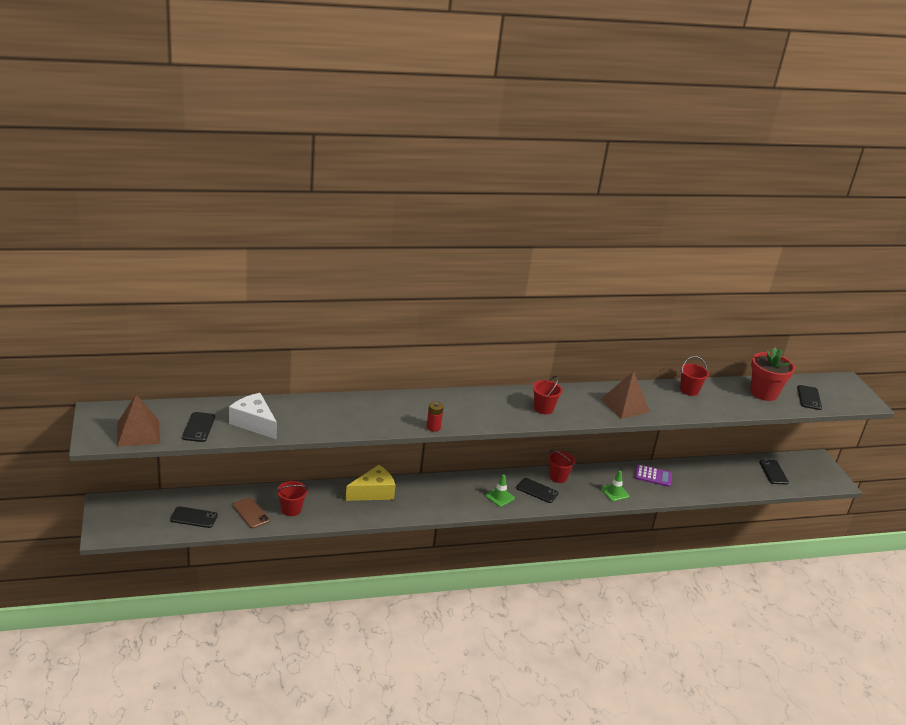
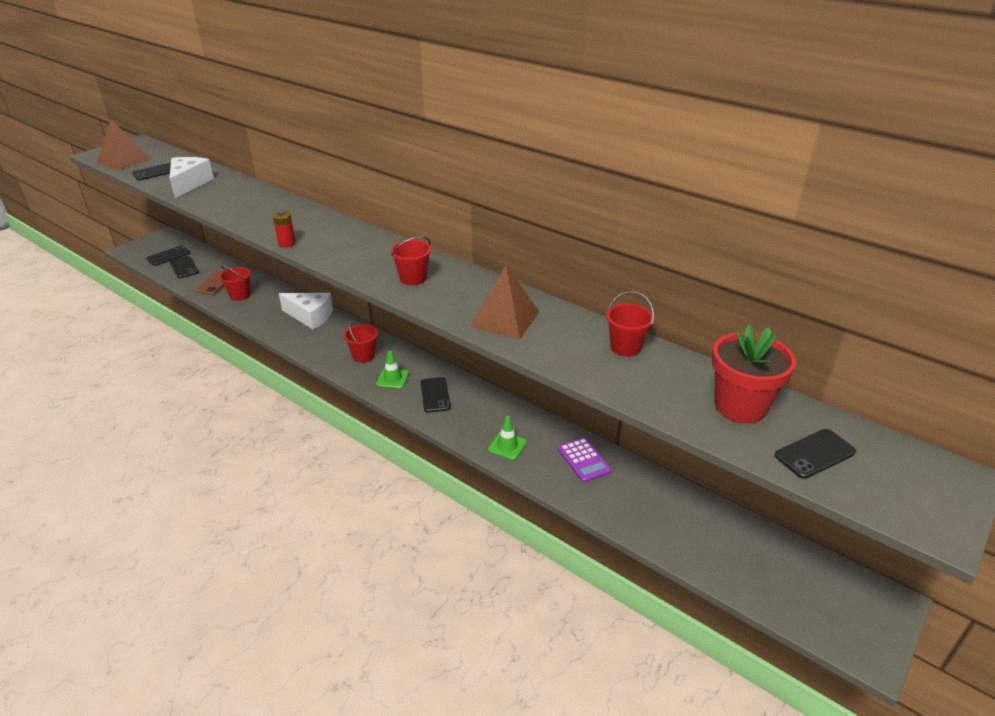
camera: 55 degrees right, 5 degrees up
yellow cheese [346,465,395,501] -> white cheese [279,293,333,330]
red bucket [548,450,576,483] -> red bucket moved to [344,318,378,363]
black phone [759,460,789,484] -> black phone moved to [146,245,190,266]

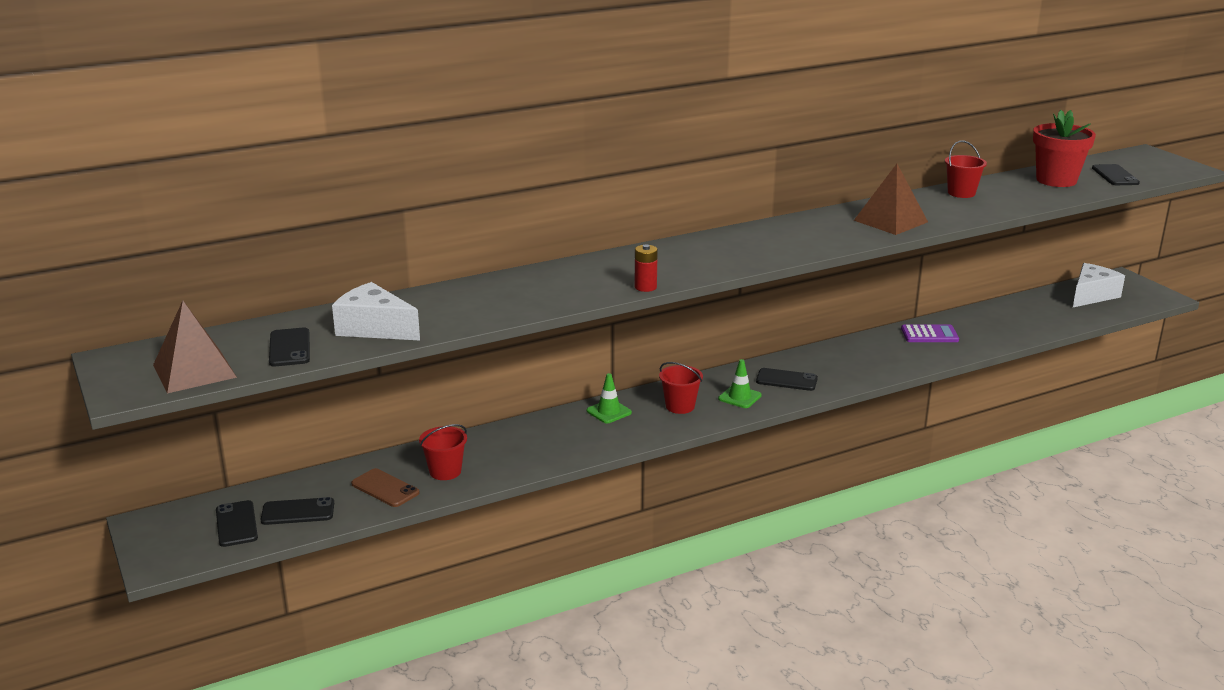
camera: 65 degrees left, 10 degrees down
white cheese [279,293,333,330] -> white cheese moved to [1073,263,1125,307]
red bucket [390,236,431,285] -> none
green traffic cone [488,416,527,460] -> green traffic cone moved to [586,373,632,424]

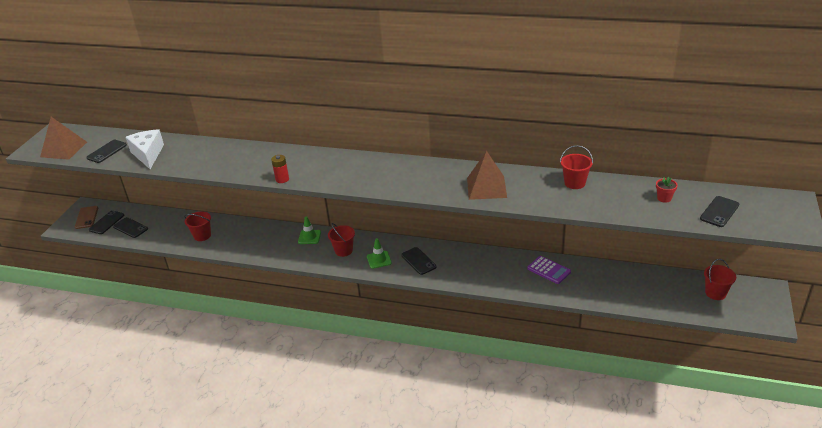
camera: 45 degrees right, 10 degrees up
brown phone [351,468,419,507] -> brown phone moved to [75,206,98,229]
red flower pot [1033,110,1096,187] -> red flower pot [656,176,678,203], size x0.43
white cheese [1073,263,1125,307] -> red bucket [704,259,736,300]

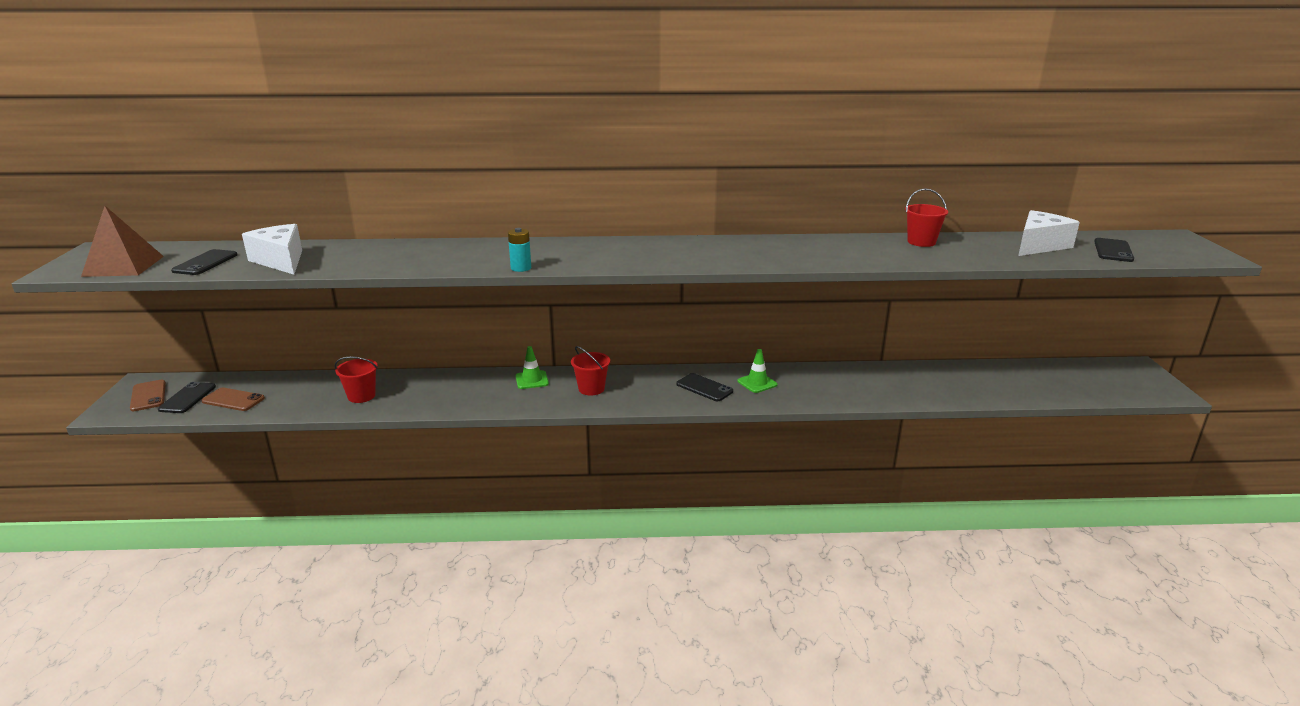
camera: 20 degrees left, 10 degrees down
black phone [113,217,148,238] -> brown phone [201,387,265,411]
red battery [271,155,289,183] -> turquoise battery [508,228,531,272]
green traffic cone [367,238,392,269] -> green traffic cone moved to [738,349,778,393]
brown pyramid [467,151,507,200] -> none
purple calculator [528,256,571,284] -> none
red flower pot [656,176,678,203] -> white cheese [1018,210,1080,256]
red bucket [704,259,736,300] -> none

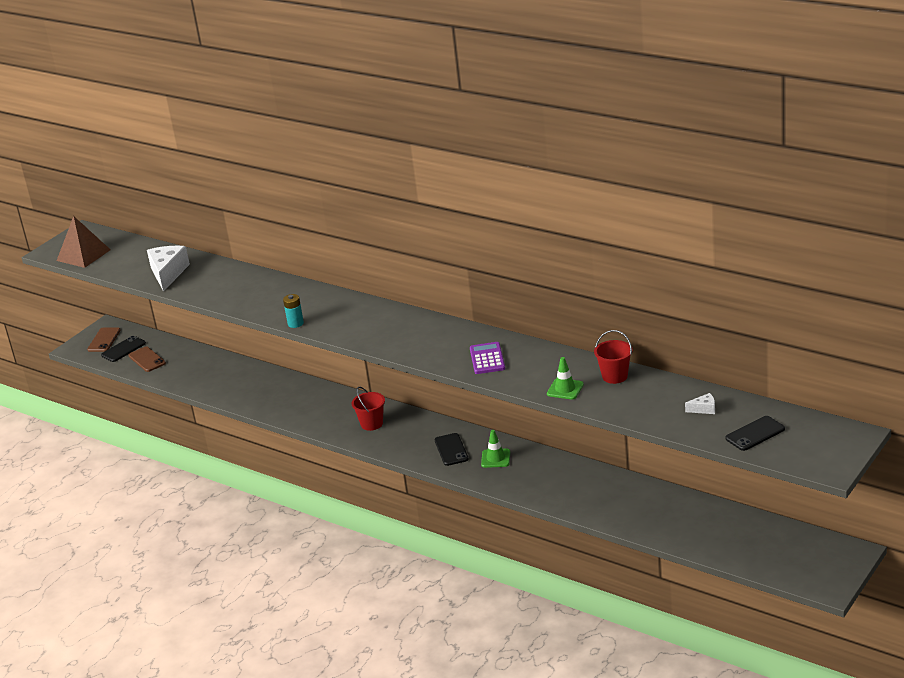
camera: 40 degrees right, 5 degrees up
black phone [171,249,238,275] -> none
red bucket [334,356,378,403] -> none
green traffic cone [515,346,549,389] -> green traffic cone moved to [547,357,584,399]
white cheese [1018,210,1080,256] -> white cheese [685,393,715,414], size x0.45
none -> purple calculator [470,342,505,374]

